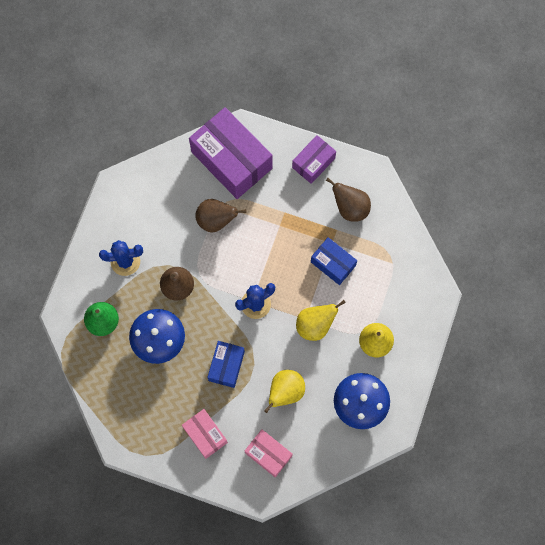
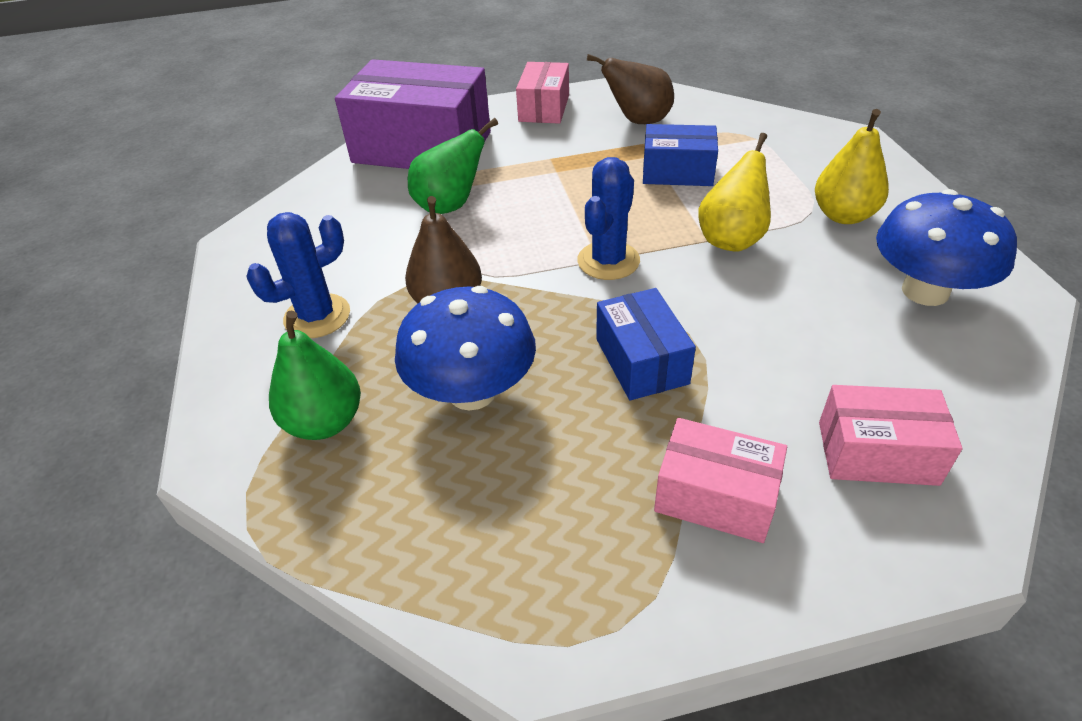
camera: 30 degrees left, 30 degrees down
brown pear [195,199,246,233] -> green pear [408,118,498,214]
yellow pear [264,370,305,413] -> none
purple box [292,135,336,184] -> pink box [516,62,569,124]

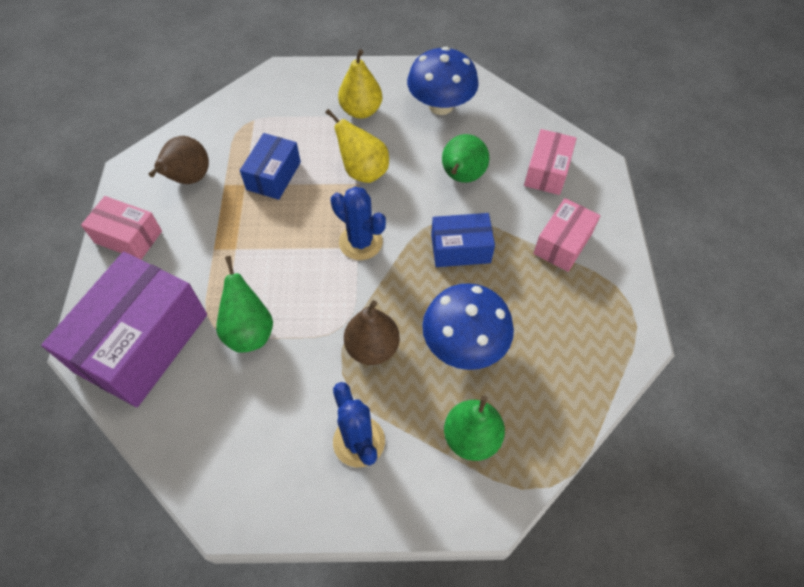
camera: 80 degrees left, 15 degrees up
none -> green pear [442,134,489,183]

